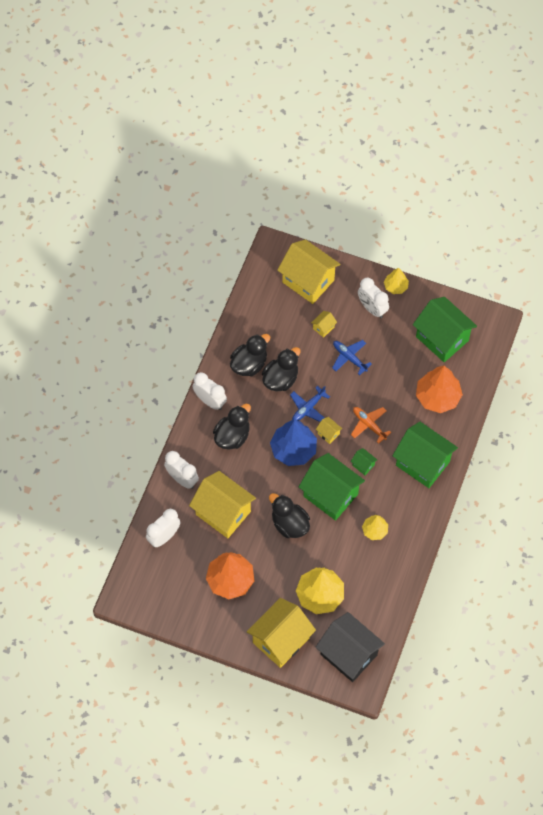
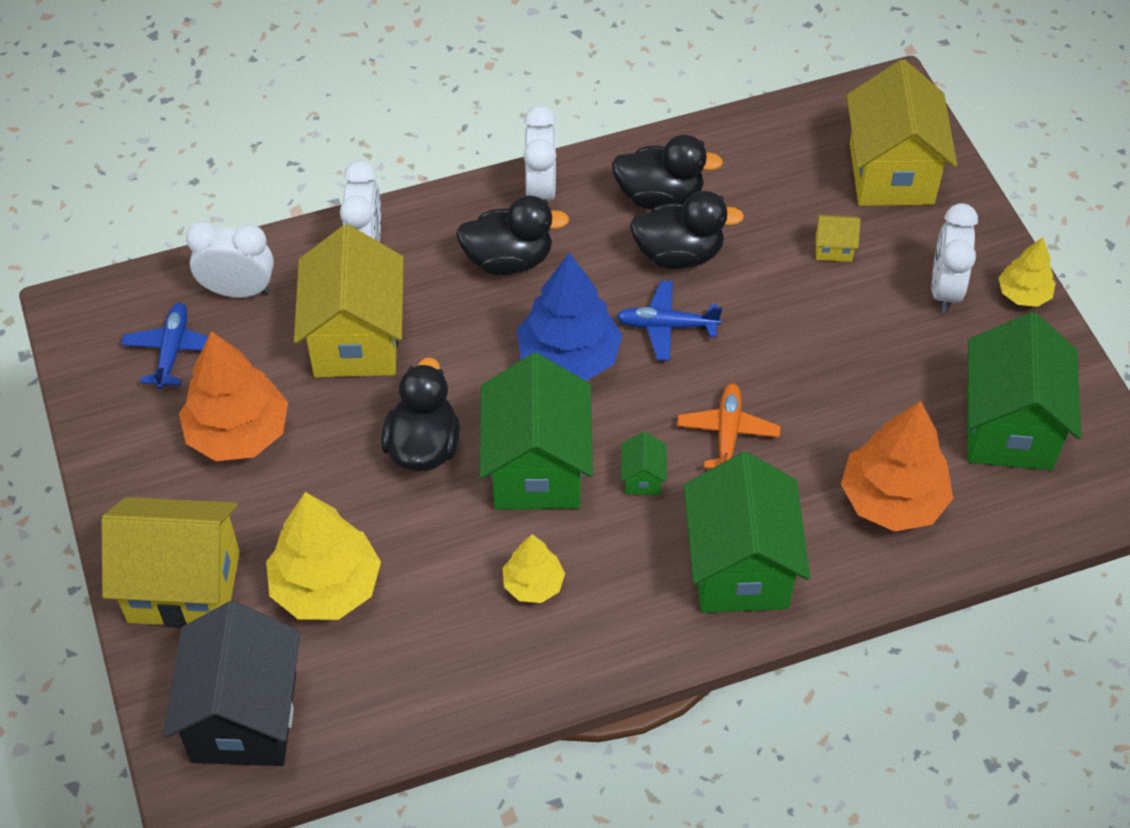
camera: 50 degrees right, 10 degrees down
yellow house [316,417,342,444] -> none
blue plane [332,340,372,375] -> blue plane moved to [121,303,209,389]

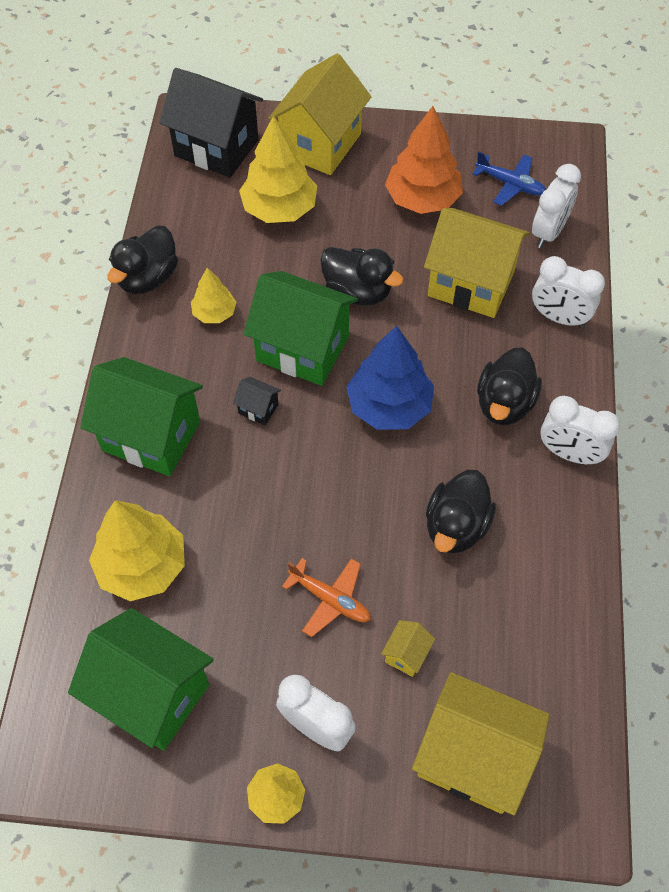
camera: 115 degrees right, 5 degrees up
black duck [612,135,723,210] -> black duck moved to [108,226,178,294]
blue plane [616,280,722,361] -> none
green house [621,432,667,495] -> black house [233,377,281,425]
orange plane [677,384,781,469] -> orange plane moved to [282,558,371,637]
orange tree [841,401,953,532] -> yellow tree [89,500,185,601]

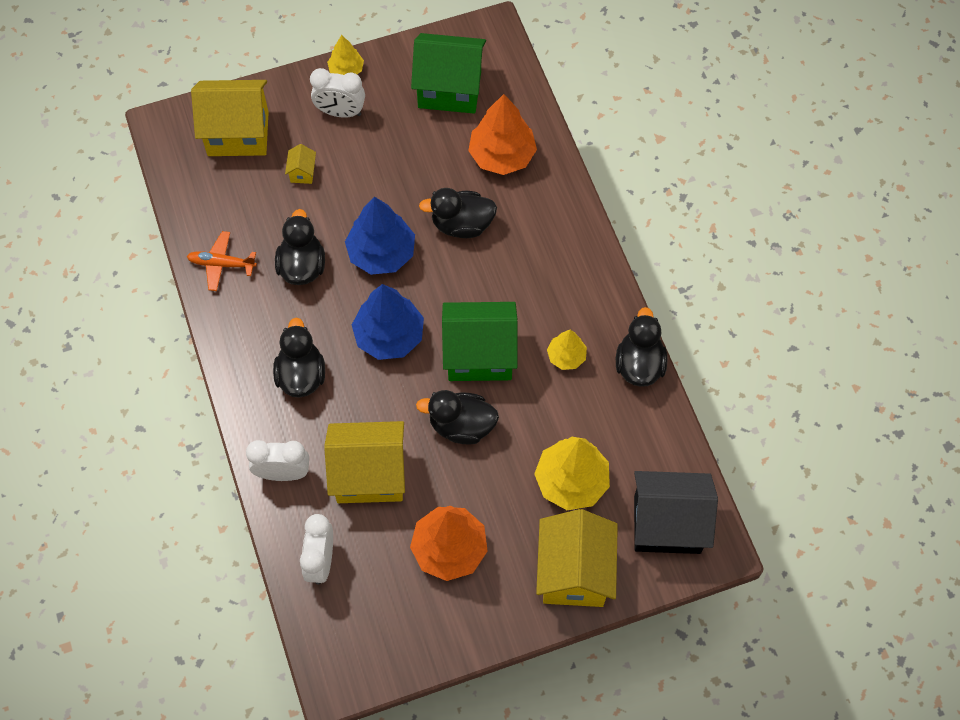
camera: 155 degrees right, 5 degrees up
green house [80,357,203,476] -> none
yellow tree [89,500,185,601] -> orange tree [468,94,537,175]
black house [233,377,281,425] -> none
orange plane [282,558,371,637] -> orange plane moved to [186,231,257,291]
blue plane [473,151,546,206] -> none
white clock [541,396,620,465] -> none
none -> blue tree [345,197,415,275]
none -> black duck [419,188,497,238]

